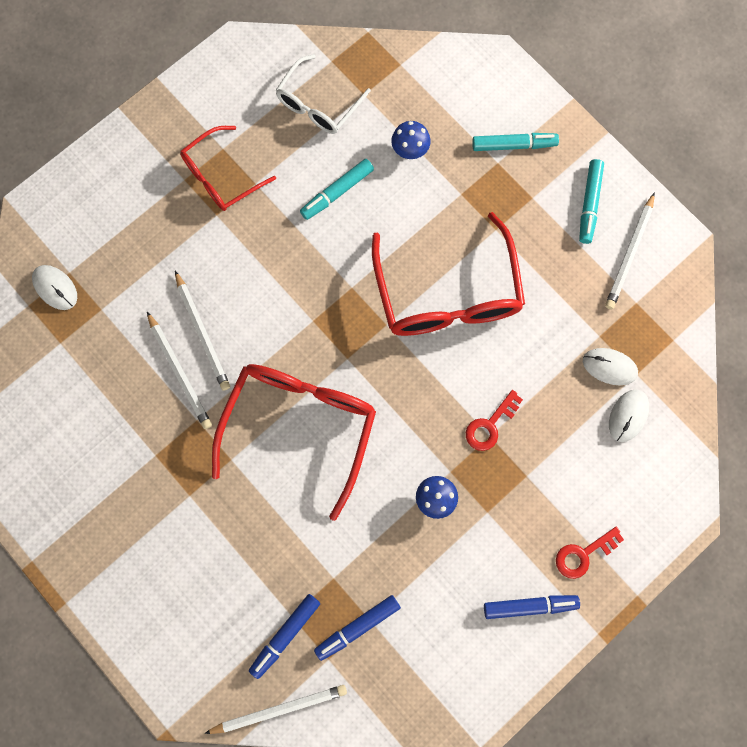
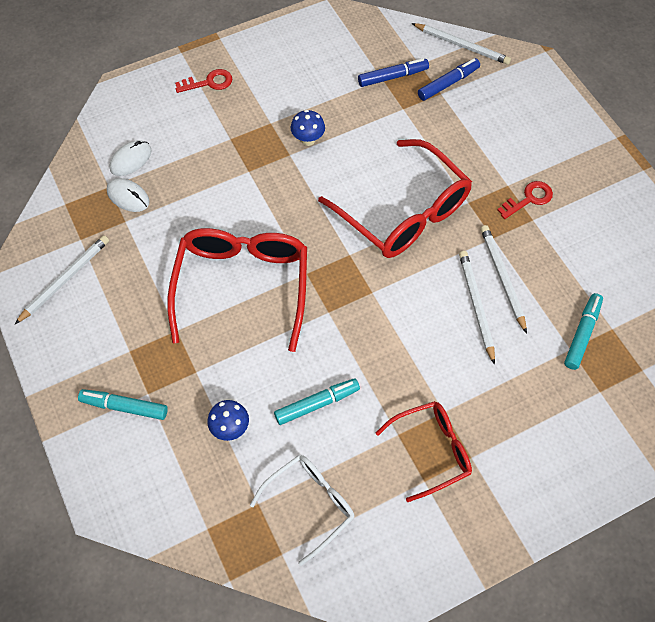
camera: 165 degrees left, 15 degrees down
white mouse [32,265,77,310] -> none
white pencil [204,685,347,734] -> white pencil turned 150 degrees counterclockwise [412,23,511,65]
red glasses [212,364,376,521] -> red glasses turned 75 degrees counterclockwise [318,139,472,258]
red key [466,390,523,451] -> red key moved to [497,181,553,219]
blue marker [484,595,580,619] -> none
turquoise marker [579,159,604,244] -> turquoise marker moved to [564,293,603,370]

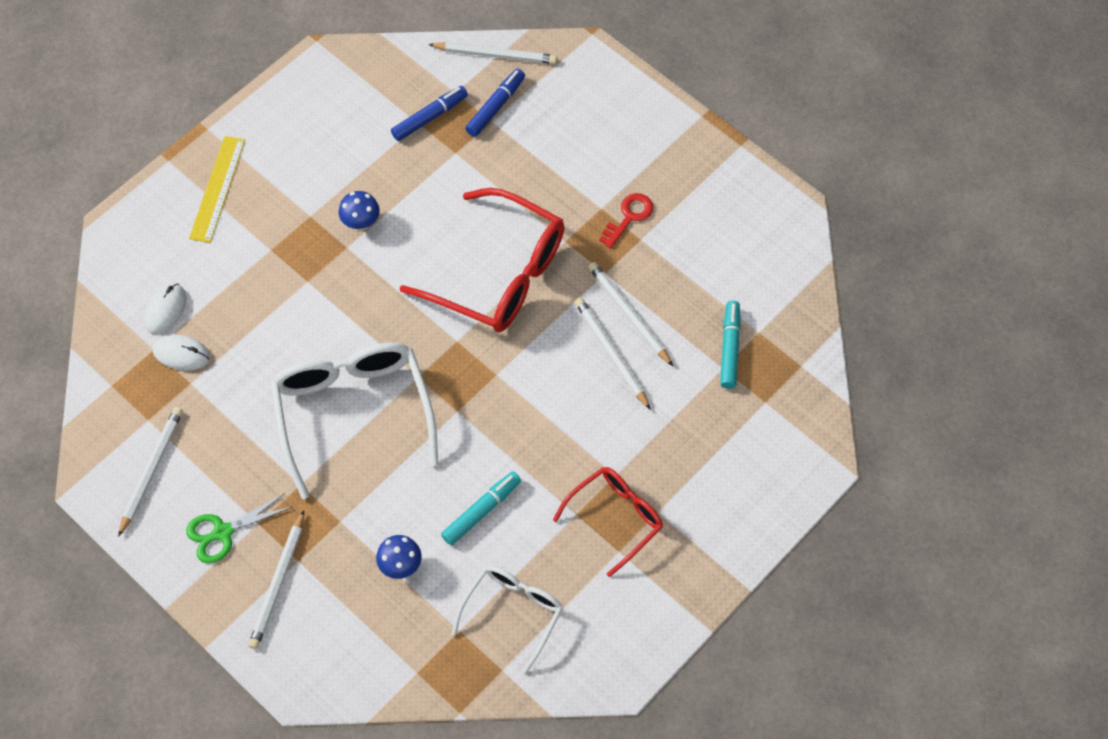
camera: 20 degrees left, 0 degrees up
turquoise marker [78,389,168,420] -> white pencil [248,510,304,649]
red glasses [167,228,307,352] -> white glasses [270,342,438,499]
red key [175,69,232,93] -> yellow ruler [189,136,245,243]
none -> green scissors [186,493,293,563]

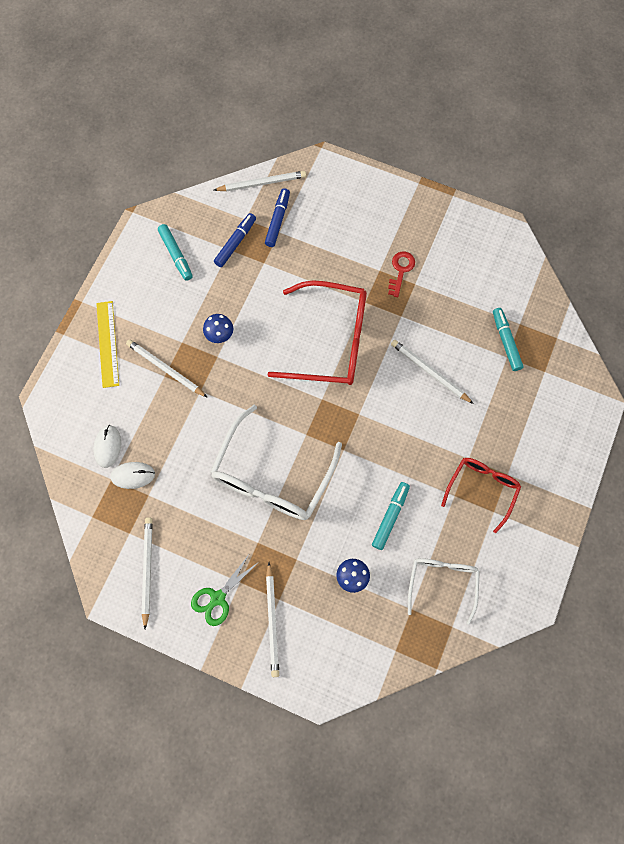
camera: 20 degrees left, 10 degrees up
white glasses [270,342,438,499] -> white glasses turned 120 degrees counterclockwise [210,405,342,520]
white pencil [588,262,673,366] -> white pencil moved to [126,339,208,398]
none -> turquoise marker [158,224,193,281]

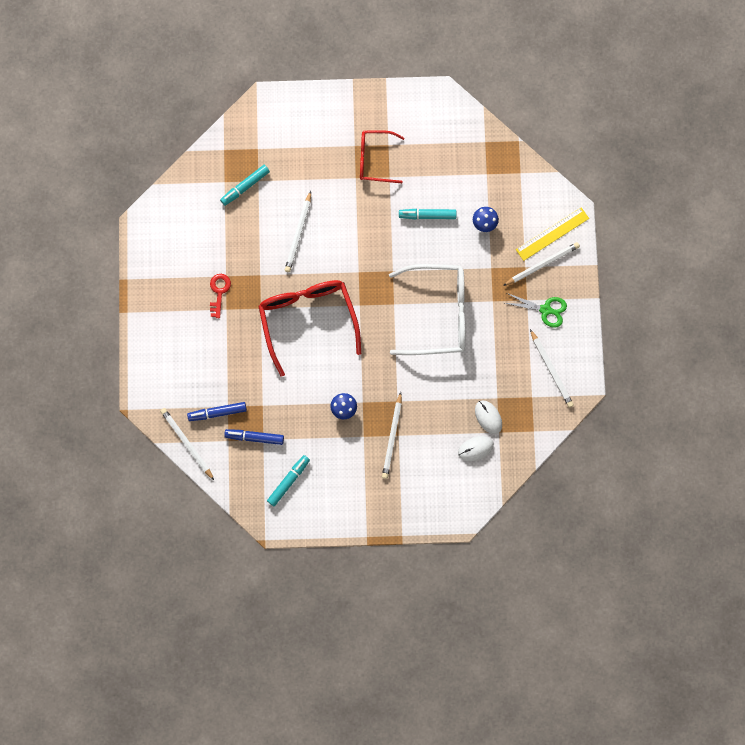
camera: 115 degrees left, 5 degrees up
yellow ruler [96,301,119,388] -> yellow ruler moved to [516,207,589,261]
white pencil [142,517,153,629] -> white pencil turned 90 degrees counterclockwise [530,329,574,408]
red key [388,251,415,297] -> red key turned 105 degrees clockwise [210,274,231,318]
white glasses [408,558,480,625] -> none

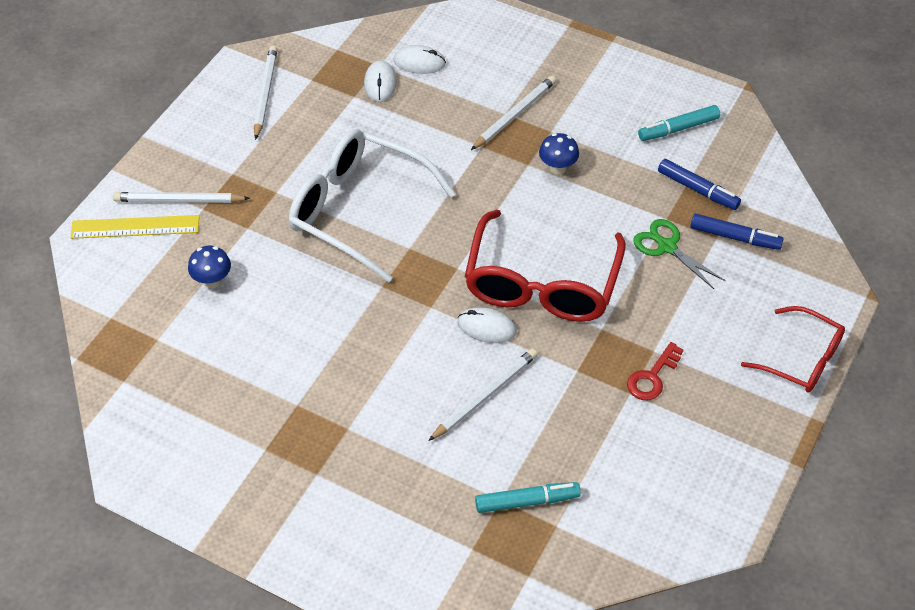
camera: 150 degrees left, 25 degrees down
white pencil [160,408,214,480] -> none
red glasses [360,130,404,183] -> red glasses moved to [741,306,845,393]
turquoise marker [399,209,457,219] -> none
green scissors [505,293,567,328] -> green scissors moved to [633,219,725,289]
none -> white mouse [457,307,517,343]

